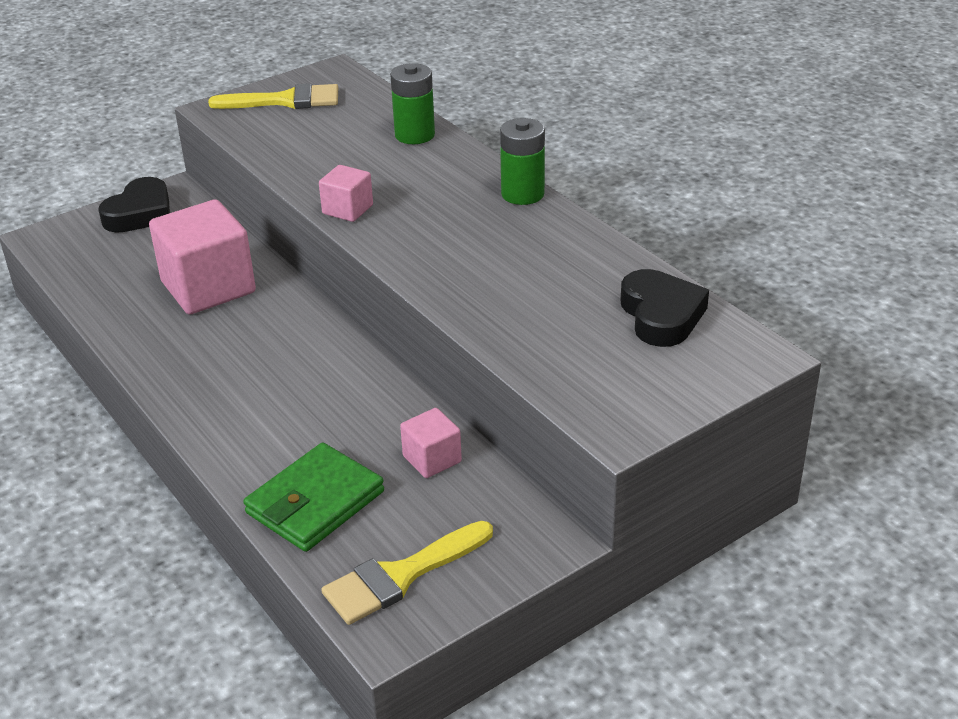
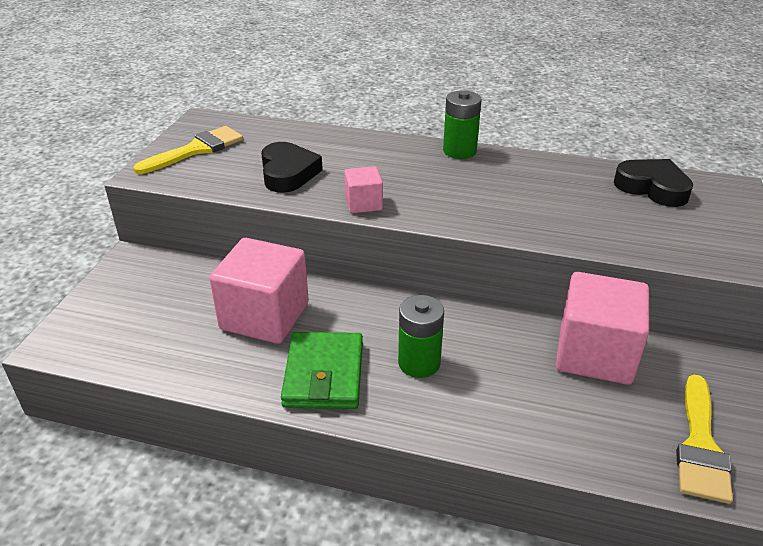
camera: 40 degrees left, 0 degrees up
black heart [98,177,170,233] -> black heart moved to [261,142,323,193]
green wallet [243,442,384,552] -> green wallet moved to [281,332,363,409]
green battery [390,63,435,144] -> green battery moved to [398,295,444,378]
pink cube [400,408,462,478] -> pink cube [556,272,649,385], size x2.00

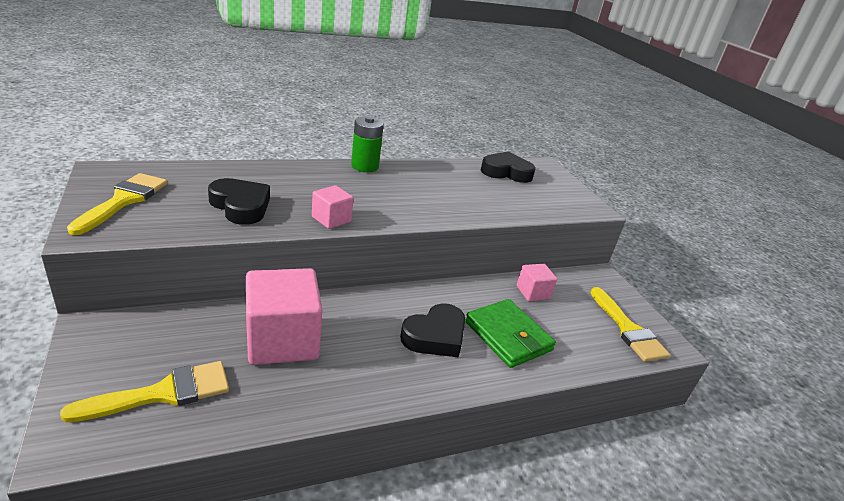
camera: 40 degrees left, 5 degrees down
green wallet [281,332,363,409] -> green wallet moved to [465,299,556,368]
green battery [398,295,444,378] -> black heart [400,303,465,358]
pink cube [556,272,649,385] -> pink cube [517,264,557,301], size x0.50
none -> yellow brush [60,361,229,422]

